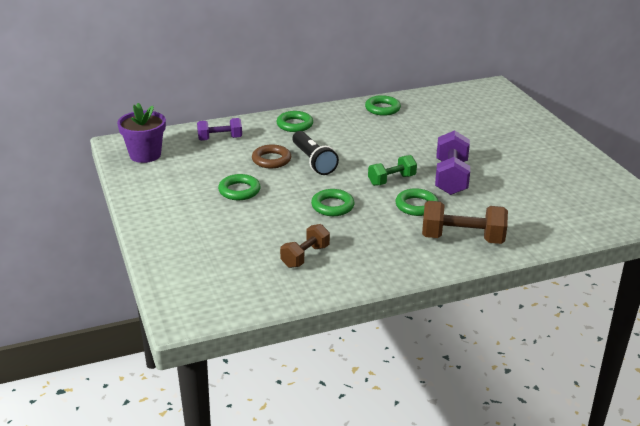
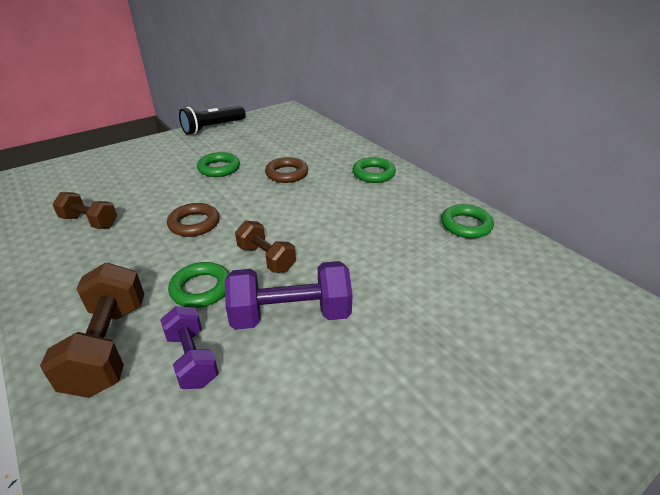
camera: 75 degrees right, 5 degrees up
purple flower pot [117,103,166,163] -> none
purple dumbbell [197,118,242,141] -> purple dumbbell moved to [160,306,219,389]
black flashlight [292,131,339,175] -> black flashlight moved to [179,106,246,135]
green ring [311,189,355,216] -> brown ring [167,203,219,237]
green dumbbell [368,155,417,186] -> brown dumbbell [235,221,296,273]

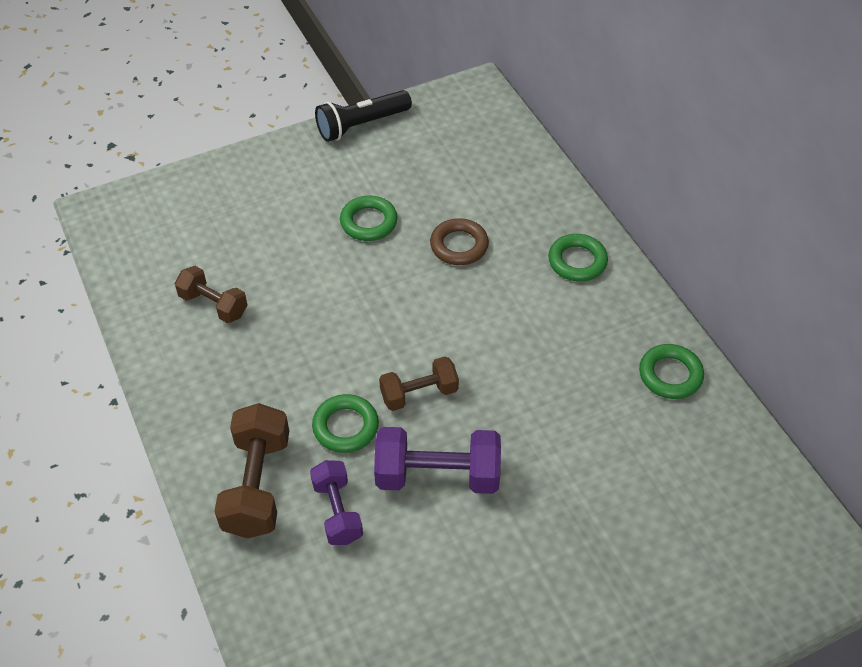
camera: 10 degrees right, 15 degrees up
brown ring [167,203,219,237] -> none
brown dumbbell [235,221,296,273] -> brown dumbbell turned 75 degrees counterclockwise [379,356,459,411]

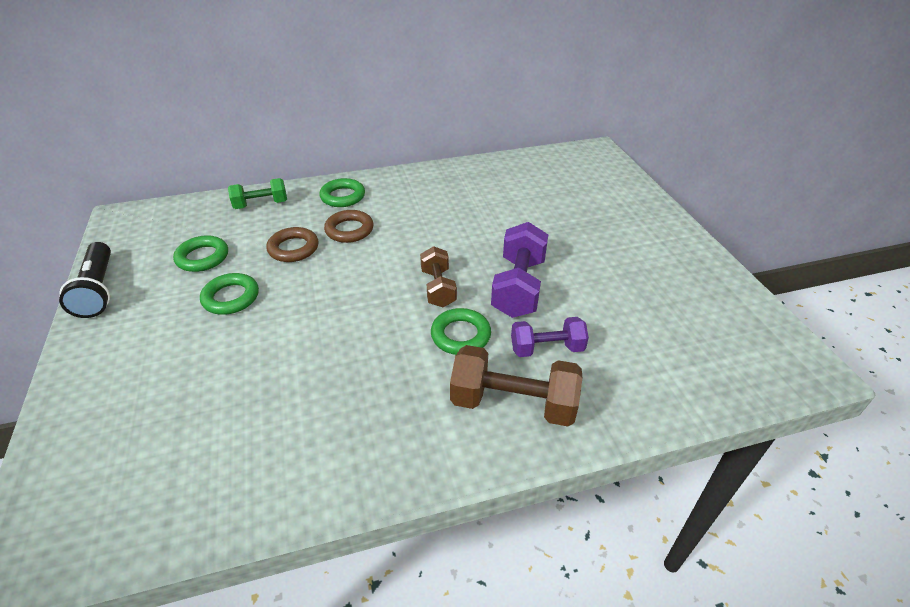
camera: 80 degrees left, 10 degrees down
brown dumbbell [175,266,248,323] -> none
green ring [639,344,704,399] -> green ring moved to [173,235,228,272]
none -> green dumbbell [228,178,287,209]
none -> brown ring [324,210,373,243]

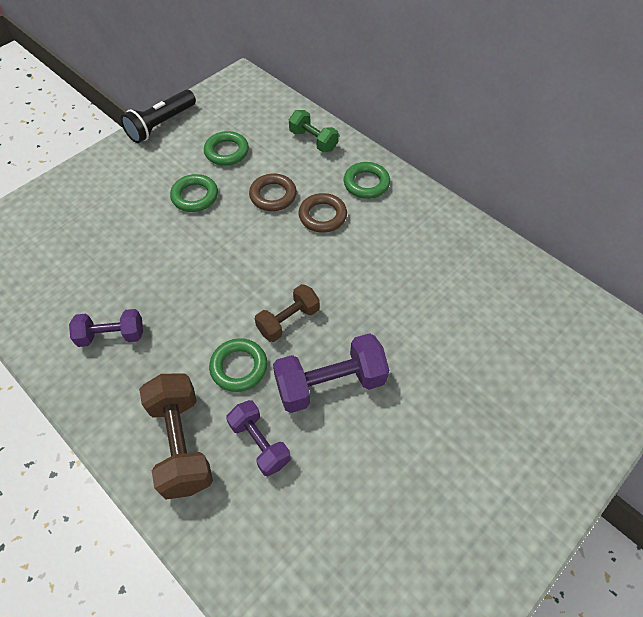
camera: 60 degrees right, 15 degrees up
none -> purple dumbbell [69,309,143,347]

